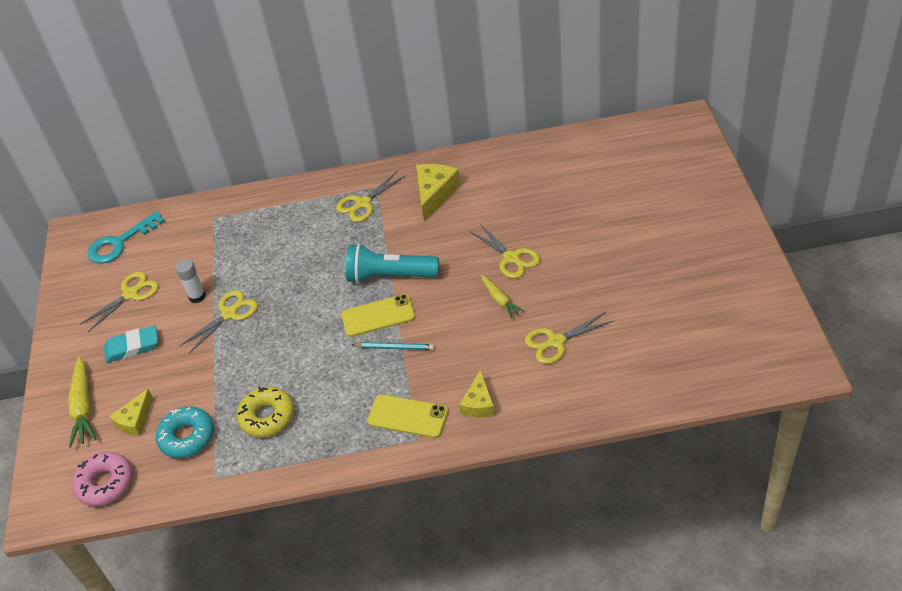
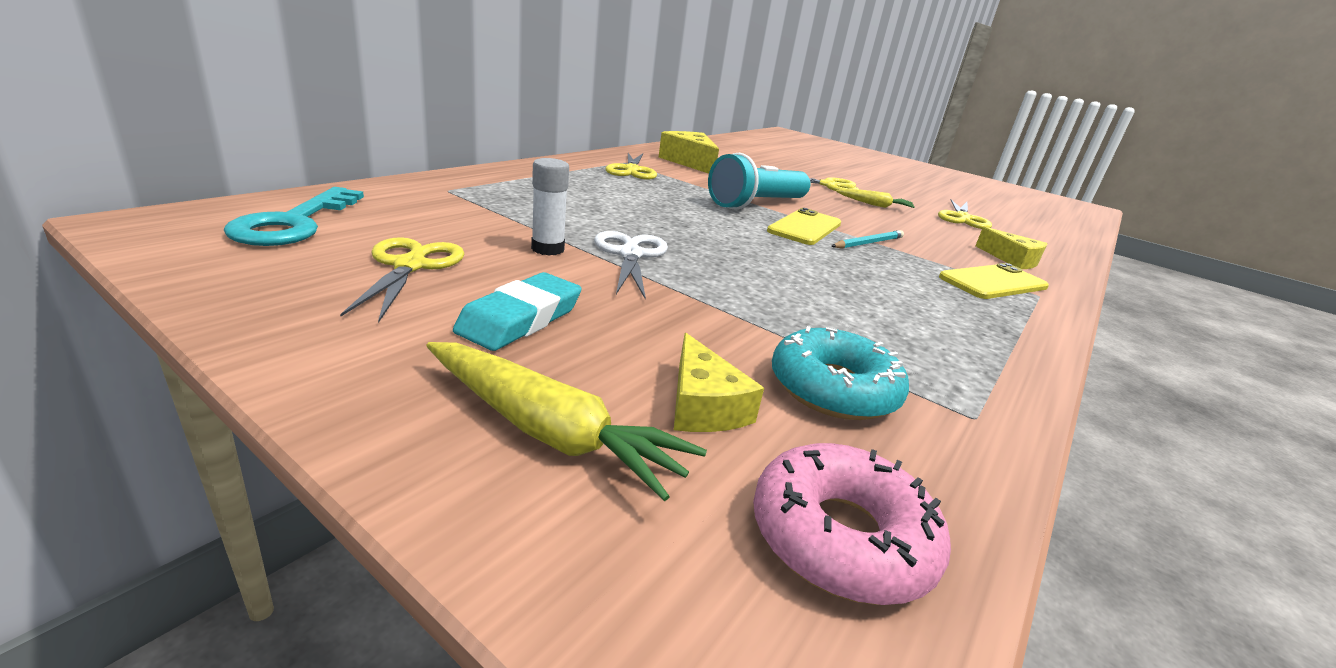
camera: 55 degrees left, 20 degrees down
yellow scissors [180,290,258,354] -> white scissors [594,231,668,300]
yellow donut [237,387,294,437] -> none

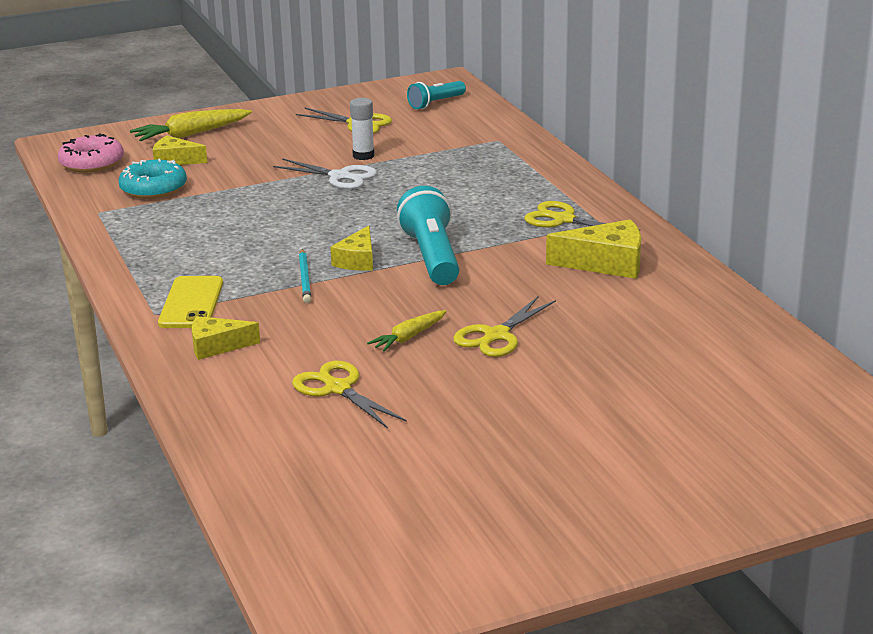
camera: 125 degrees right, 0 degrees up
turquoise key [224,187,364,246] -> turquoise flashlight [407,81,466,109]
turquoise eraser [453,272,582,351] -> none
yellow phone [767,208,841,245] -> yellow cheese [330,226,373,271]

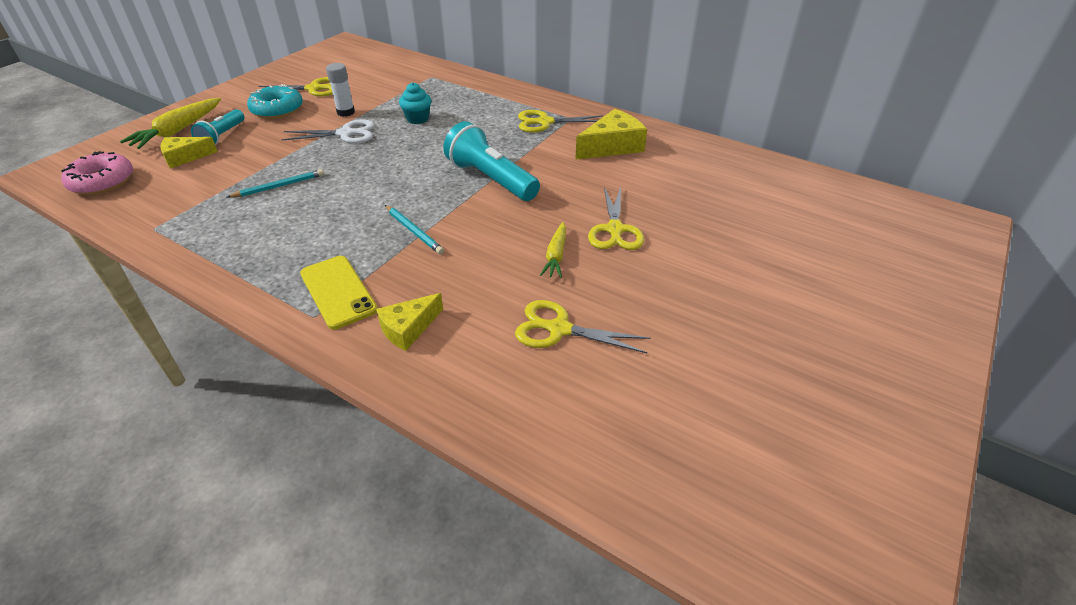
camera: 35 degrees left, 15 degrees up
turquoise donut [118,159,187,199] -> turquoise donut moved to [247,84,303,119]
yellow cheese [330,226,373,271] -> none
turquoise flashlight [407,81,466,109] -> turquoise flashlight moved to [191,109,244,145]
none -> turquoise pencil [227,169,324,198]
none -> turquoise cupcake [399,82,432,124]

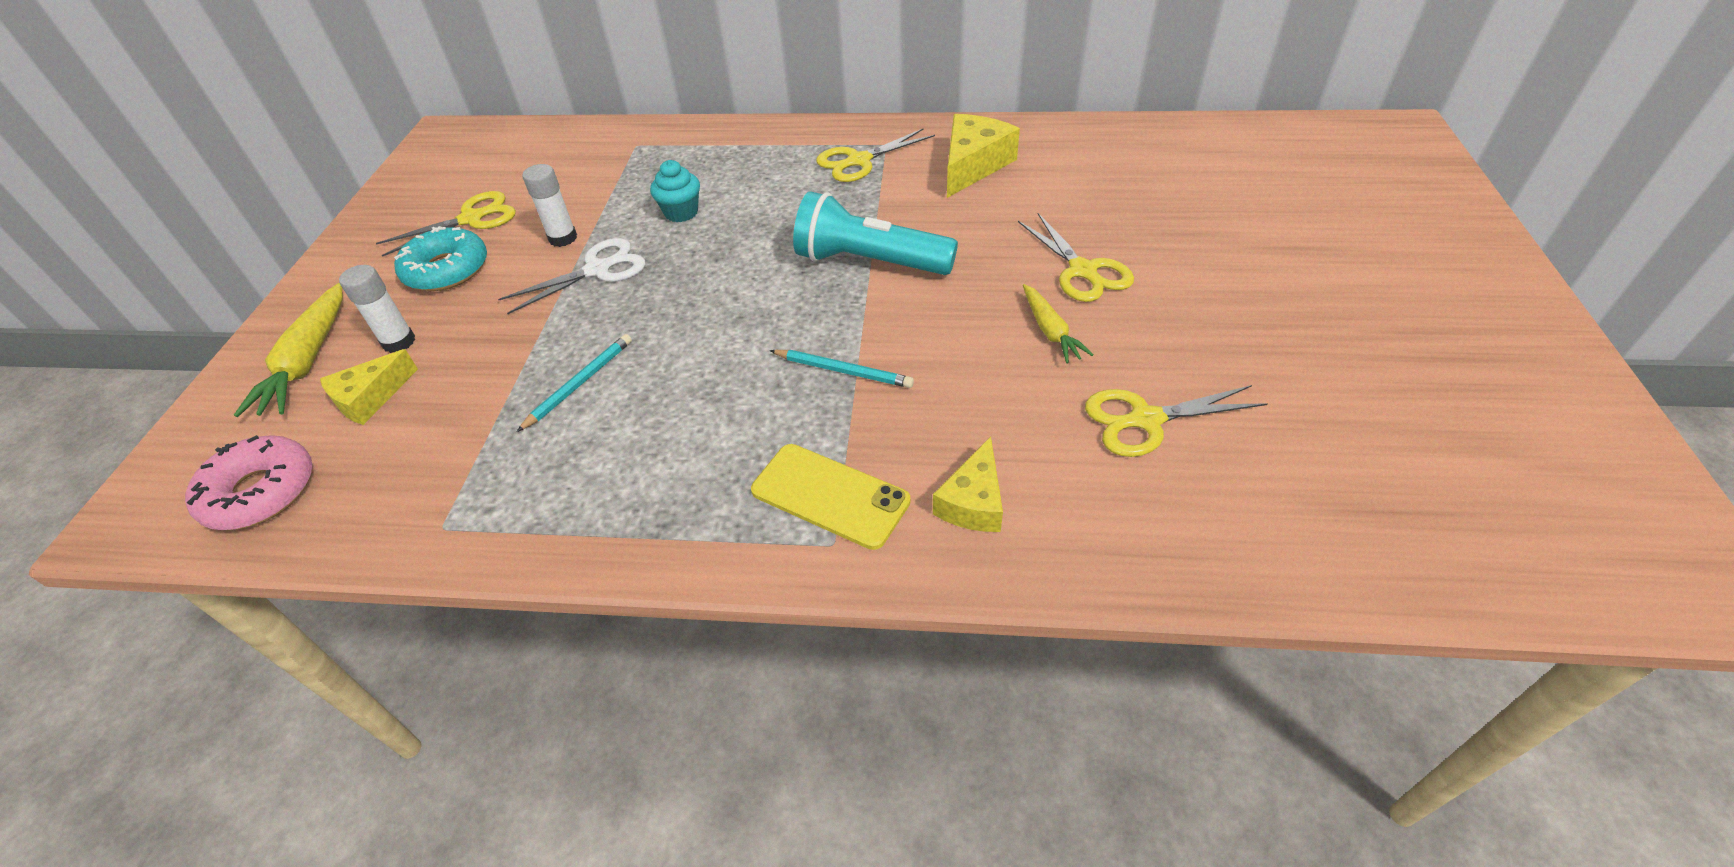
camera: 25 degrees left, 5 degrees up
turquoise flashlight [191,109,244,145] -> white glue stick [339,265,415,353]

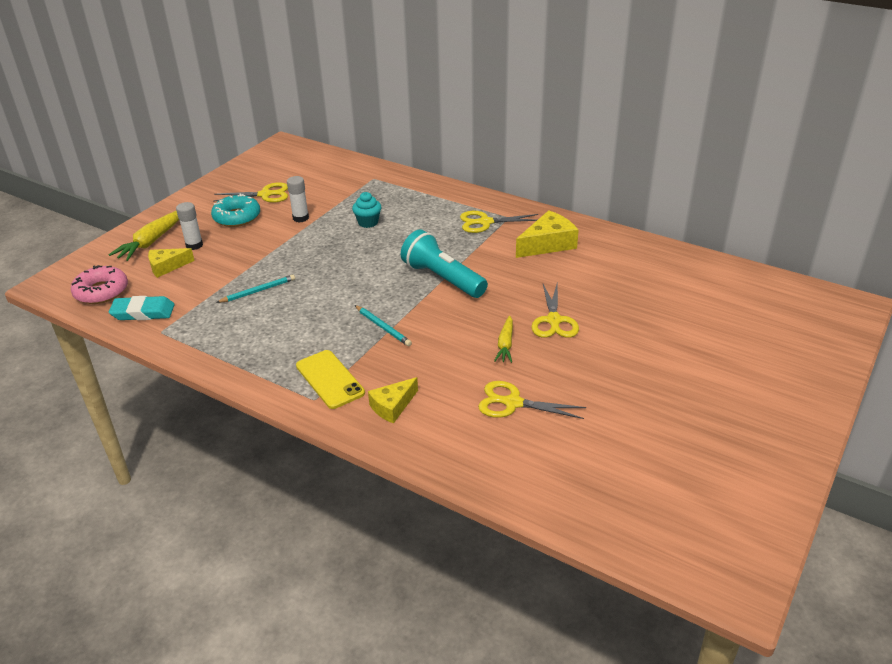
camera: 25 degrees right, 10 degrees down
white scissors [498,238,645,314] -> none
none -> turquoise eraser [109,296,175,320]

